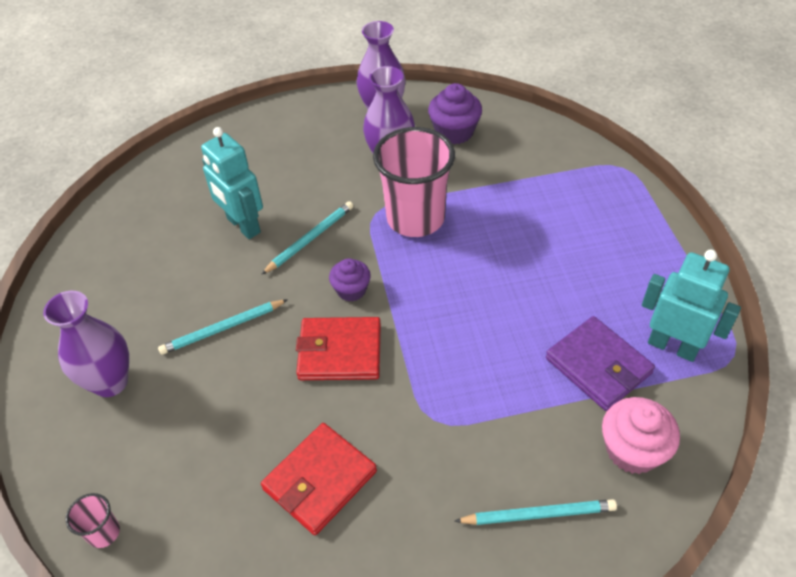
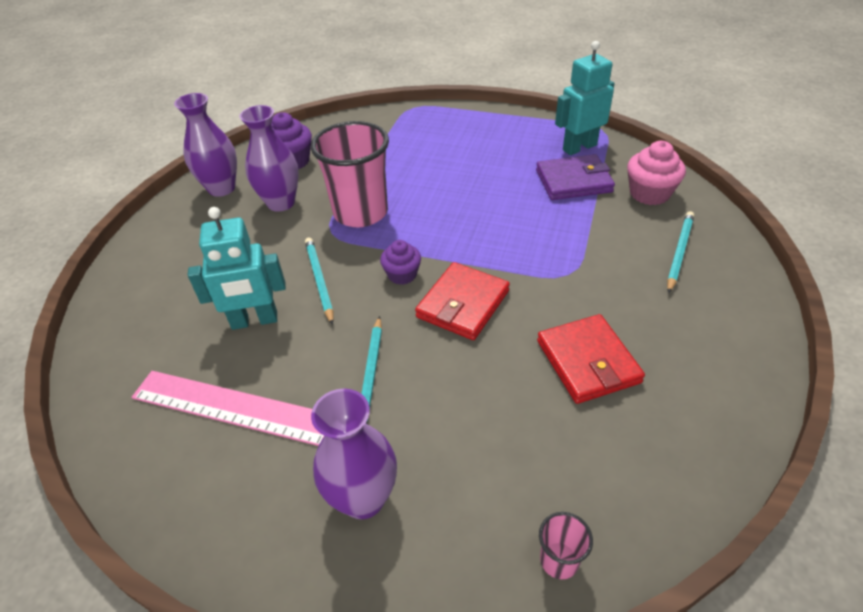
camera: 60 degrees left, 5 degrees down
none -> pink ruler [131,371,324,446]

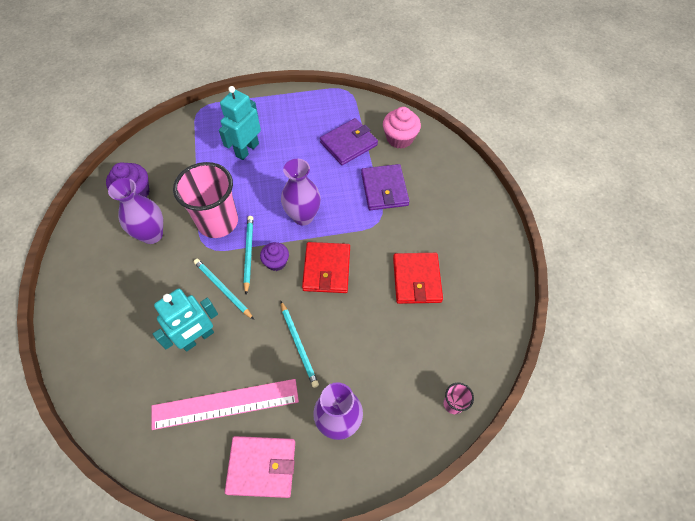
camera: 30 degrees left, 15 degrees up
purple vase [174,93,237,197] -> purple vase moved to [281,159,321,226]
red wallet [537,314,645,404] -> red wallet turned 45 degrees clockwise [393,253,443,304]
turquoise robot [555,41,615,155] -> turquoise robot moved to [219,86,261,160]
turquoise pencil [667,212,694,293] -> turquoise pencil moved to [244,216,253,294]
none -> pink wallet [225,436,295,498]
none -> purple wallet [361,164,409,210]

